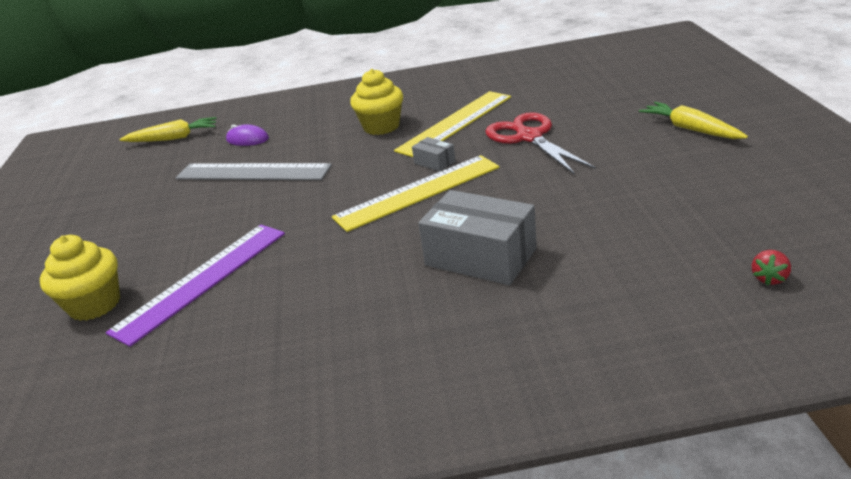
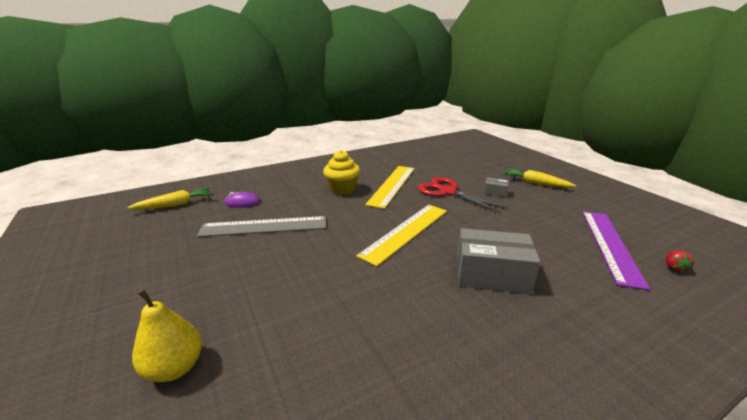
camera: 25 degrees left, 5 degrees down
yellow cupcake [40,235,120,321] -> yellow pear [132,289,202,382]
purple ruler [106,225,285,347] -> purple ruler moved to [582,212,650,290]
grey box [412,137,456,171] -> grey box moved to [484,177,509,197]

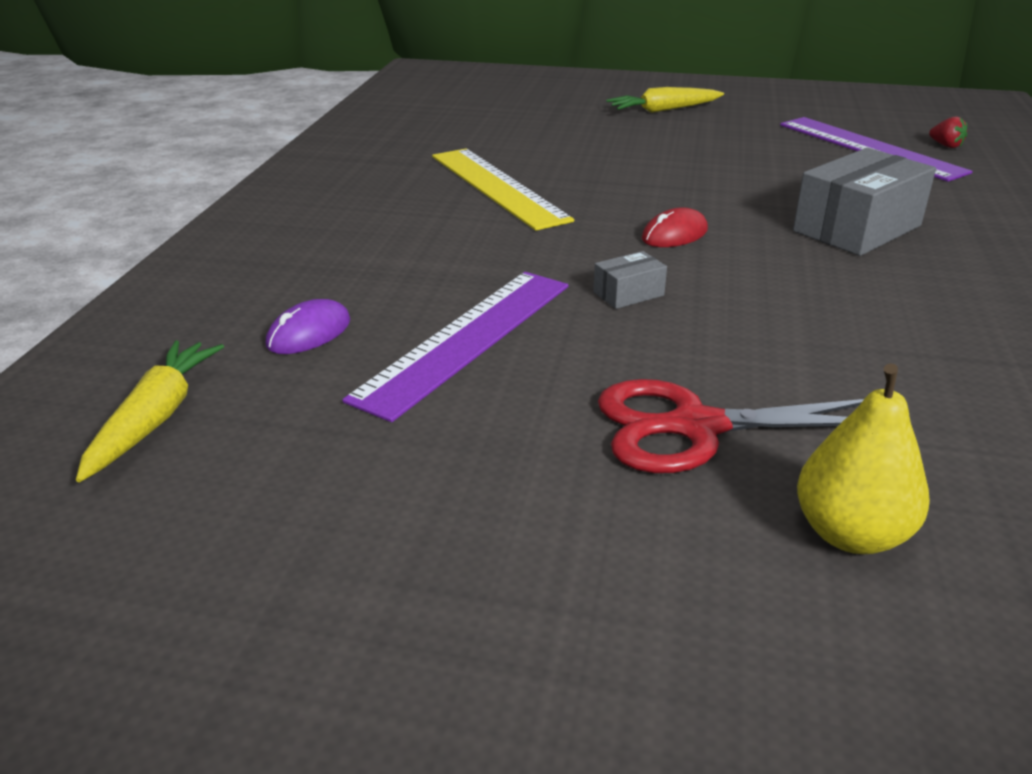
camera: 50 degrees left, 5 degrees up
grey ruler [197,216,326,237] -> purple ruler [342,272,568,422]
yellow cupcake [323,150,360,195] -> none
yellow ruler [356,205,447,266] -> red mouse [642,207,708,247]
red scissors [418,177,508,213] -> red scissors moved to [598,379,864,473]
grey box [484,177,509,197] -> grey box moved to [593,251,667,309]

